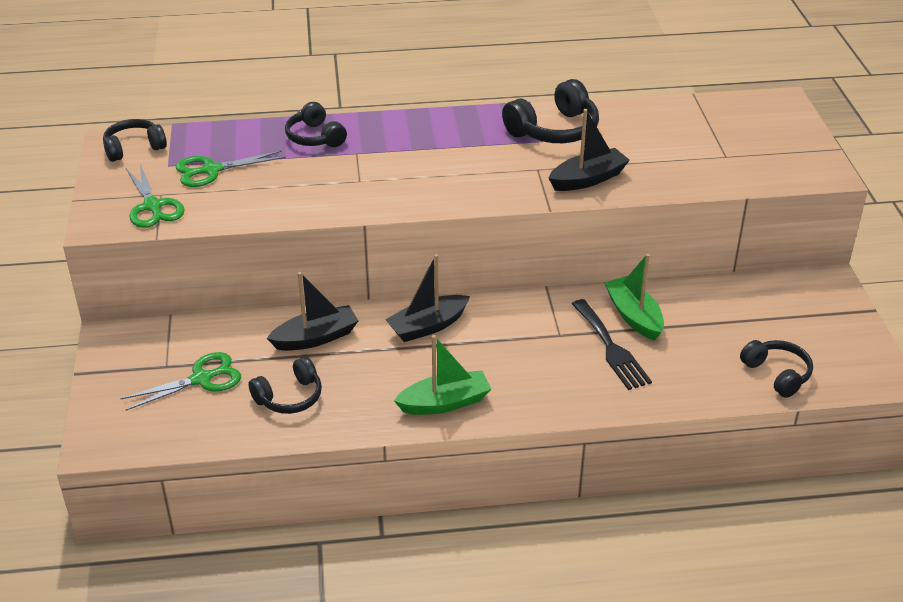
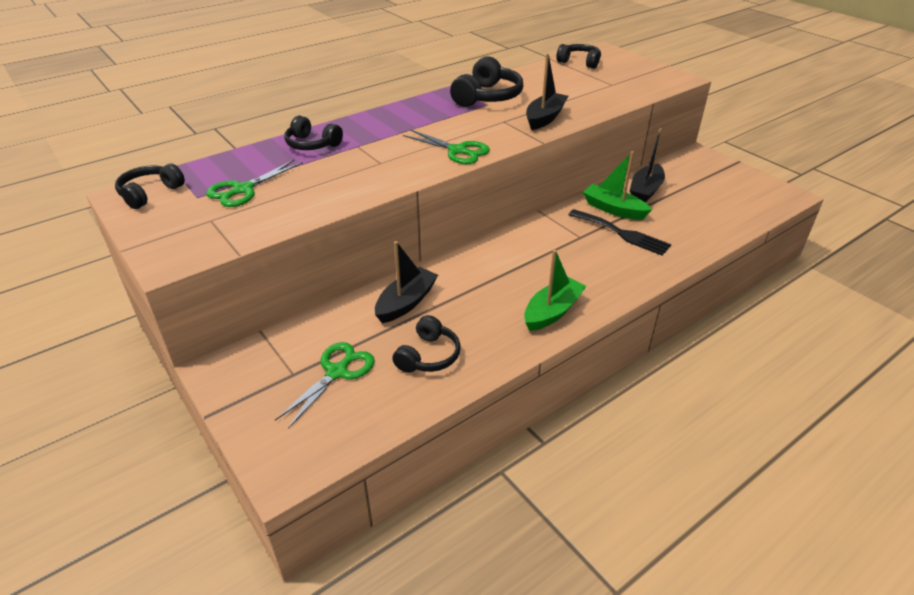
camera: 30 degrees left, 0 degrees up
green scissors [126,164,185,228] -> green scissors moved to [403,129,490,164]
black boat [385,254,470,342] -> black boat moved to [630,128,665,203]
black headphones [740,340,813,398] -> black headphones moved to [556,44,601,69]

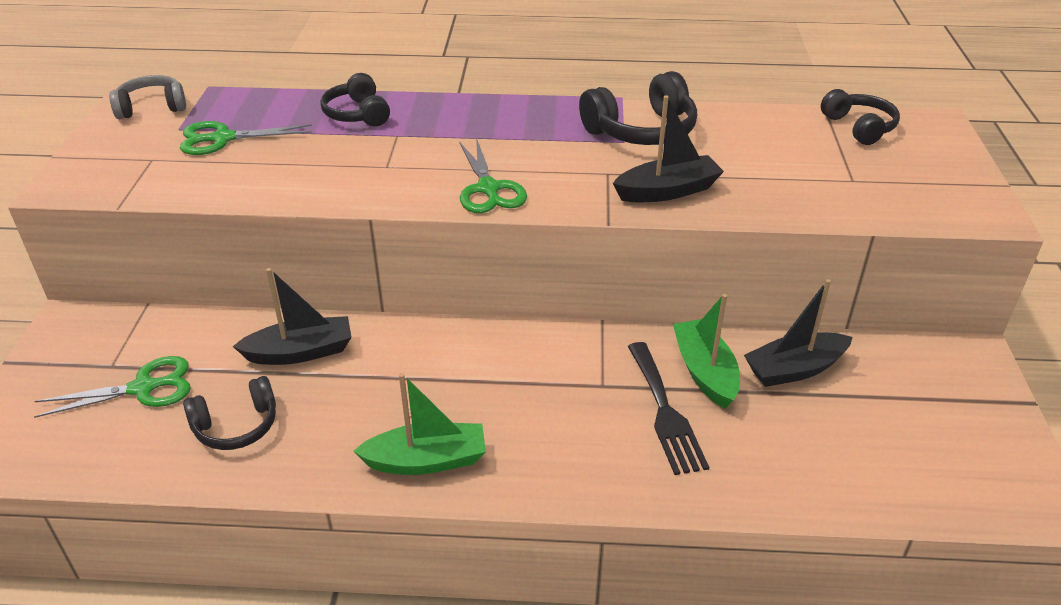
camera: 40 degrees right, 0 degrees up
black headphones [115,163,185,209] -> grey headphones [109,75,186,119]

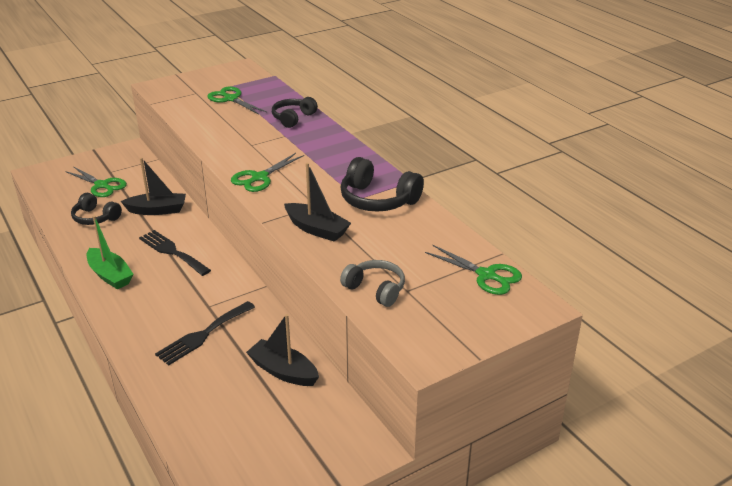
camera: 55 degrees right, 5 degrees down
grey headphones [109,75,186,119] -> grey headphones moved to [340,260,405,307]
black boat [233,268,352,365] -> black boat turned 45 degrees counterclockwise [121,158,186,215]
green boat [673,294,740,409] -> none
black headphones [821,89,900,145] -> green scissors [425,245,522,295]
none -> black fork [139,230,211,276]

